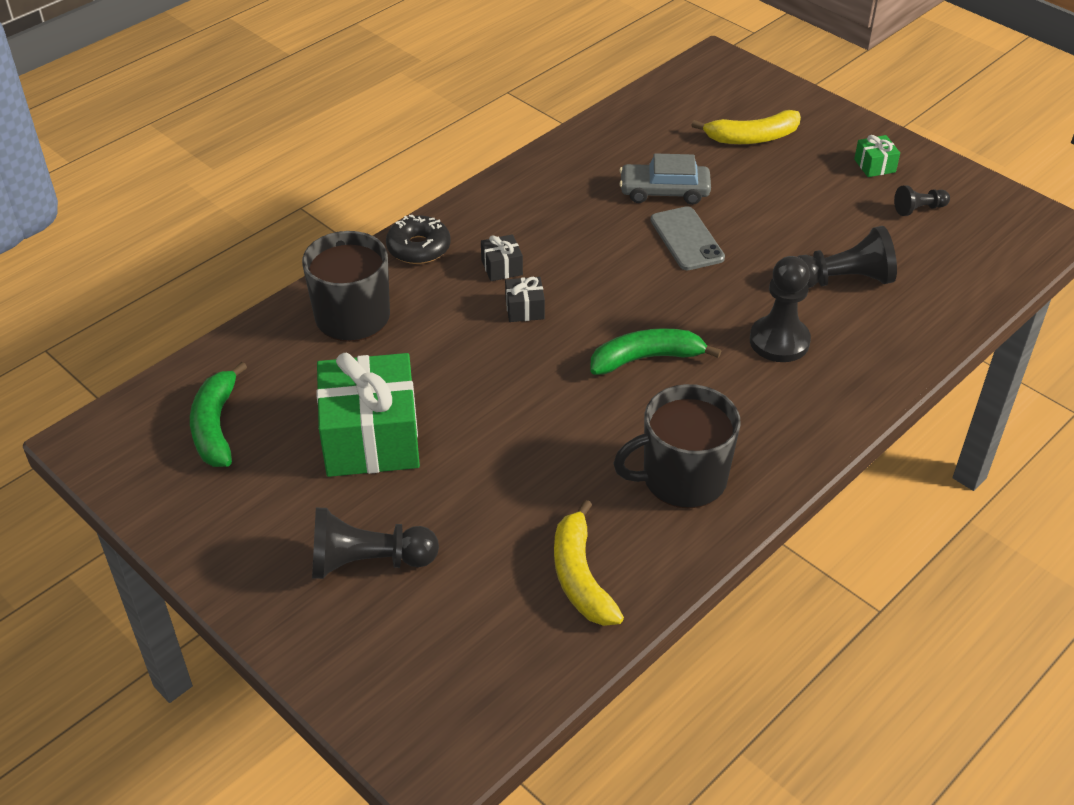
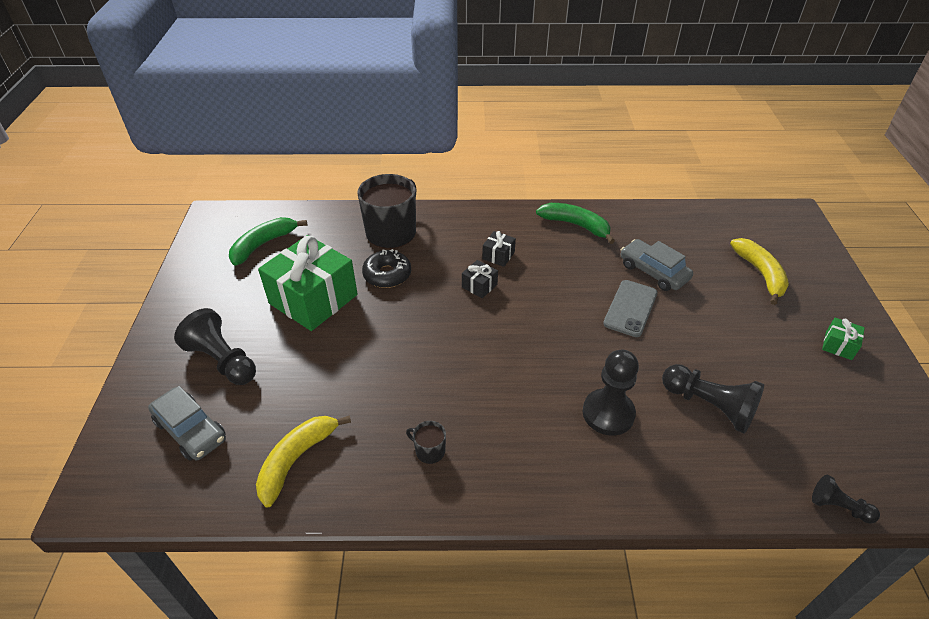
camera: 45 degrees right, 0 degrees up
black donut [386,215,450,264] -> black donut moved to [362,249,411,288]
green banana [590,328,721,375] -> green banana moved to [536,203,615,244]
black mug [613,384,741,509] -> black mug [406,421,446,464], size x0.43
yellow banana [691,110,801,144] -> yellow banana turned 135 degrees counterclockwise [730,238,789,305]
black pawn [894,185,950,216] -> black pawn moved to [812,475,880,523]
none -> grey car [148,386,226,461]

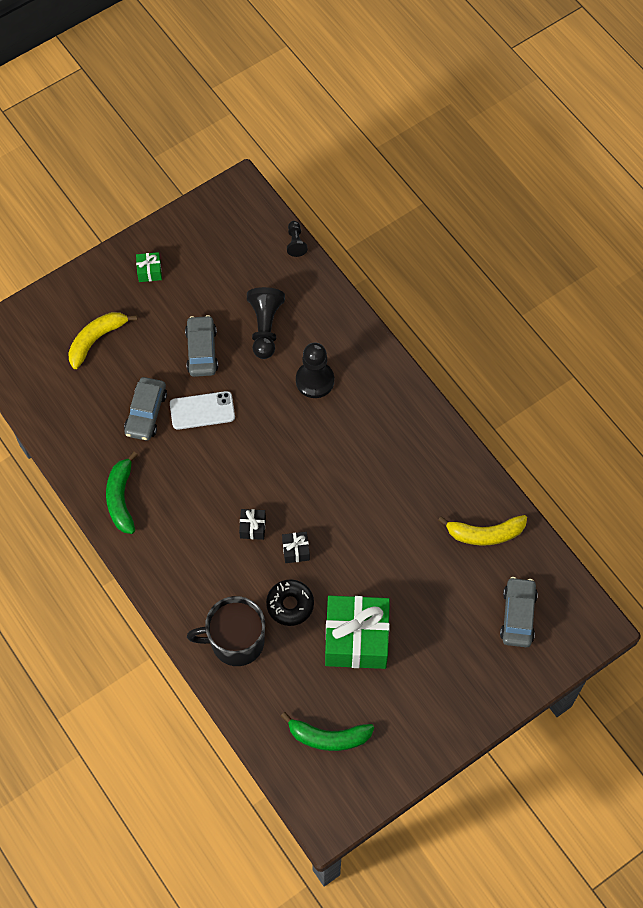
camera: 125 degrees left, 20 degrees up
black pawn [174,308,256,385] -> none
black mug [406,421,446,464] -> none
black gift [482,231,516,267] -> black gift moved to [282,532,310,563]
grey phone [603,280,658,337] -> white phone [170,391,235,430]
none -> grey car [185,315,218,377]

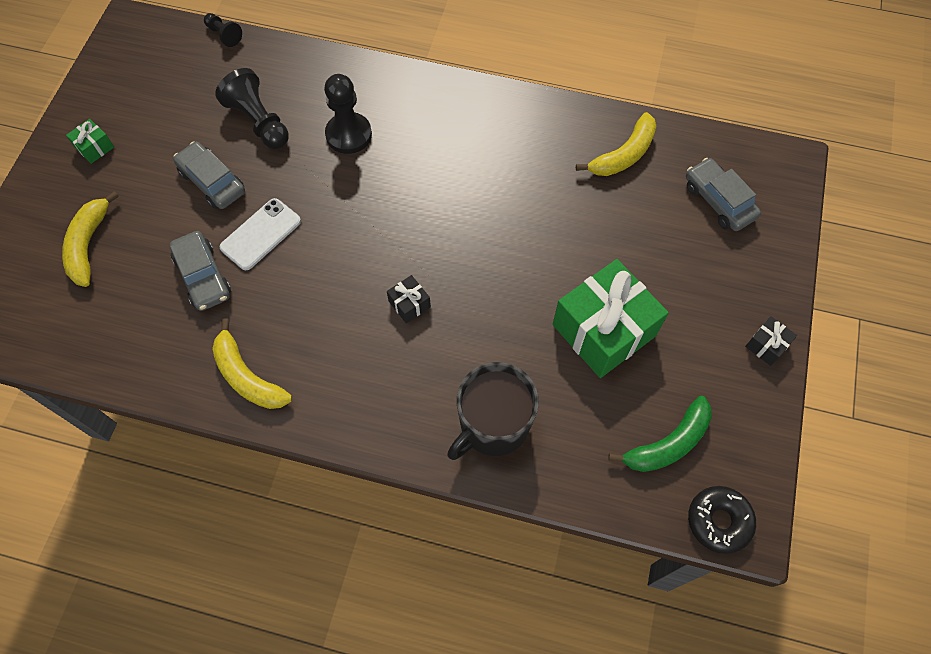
camera: 40 degrees left, 0 degrees up
green banana [106,451,138,534] -> yellow banana [212,318,292,409]
black donut [266,579,314,626] -> black donut moved to [688,486,756,554]
black gift [282,532,310,563] -> black gift moved to [745,316,797,366]

